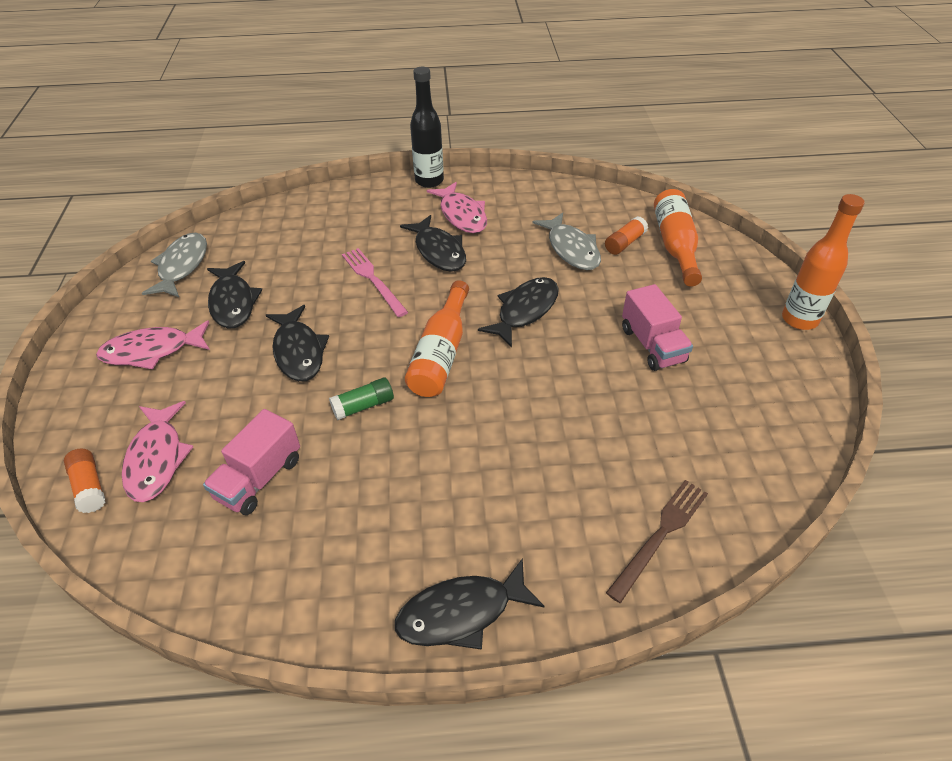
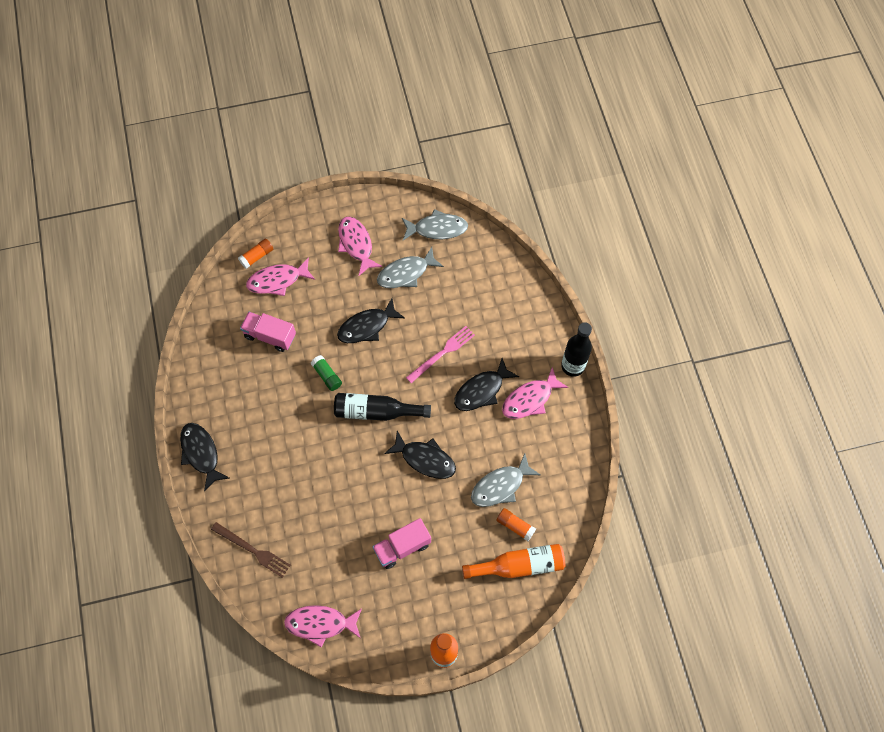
camera: 80 degrees right, 20 degrees up
black fish [207,261,262,328] -> grey fish [377,247,444,288]
orange bottle [405,280,469,397] -> black bottle [334,393,431,421]
none -> pink fish [284,605,362,648]

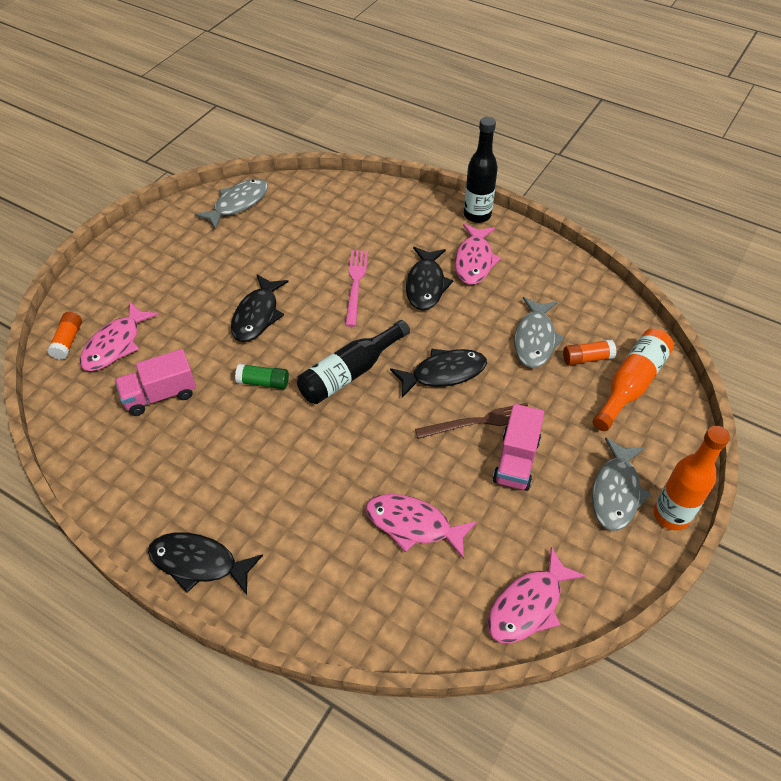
camera: 45 degrees left, 15 degrees down
brown fork [211,522,291,578] -> brown fork moved to [415,403,528,439]
pink fish [338,216,382,276] -> pink fish moved to [366,494,477,559]
grey fish [377,247,444,288] -> grey fish moved to [592,437,651,531]

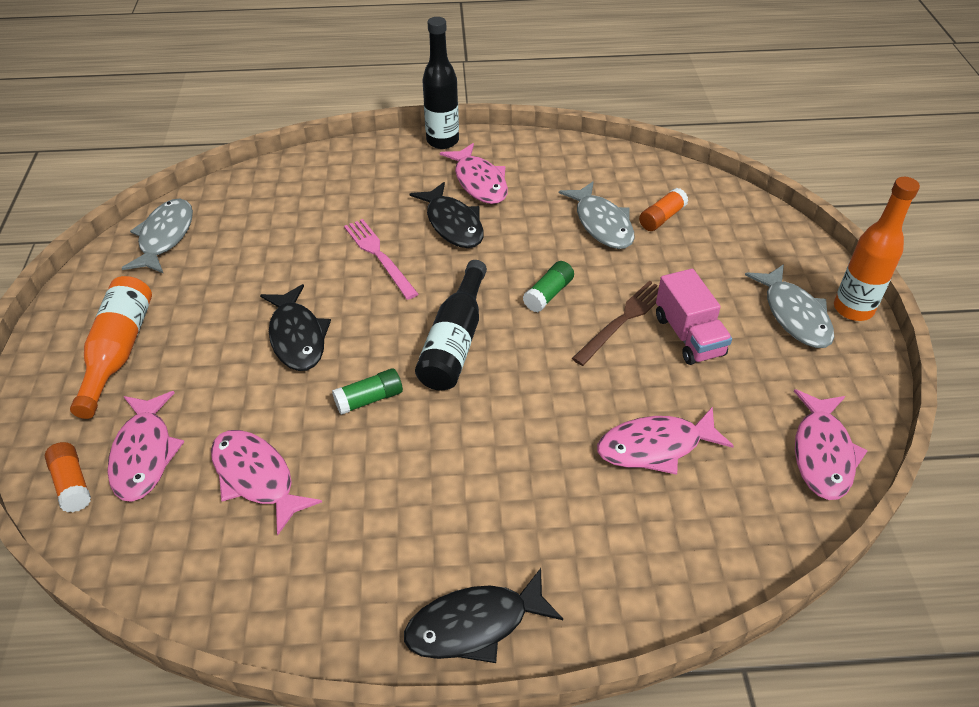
camera: 35 degrees left, 5 degrees down
pink truck [115,349,196,416] -> pink fish [211,430,322,535]
black fish [390,348,487,397] -> green glue stick [523,261,574,312]
orange bottle [593,329,674,431] -> orange bottle moved to [70,276,152,419]

